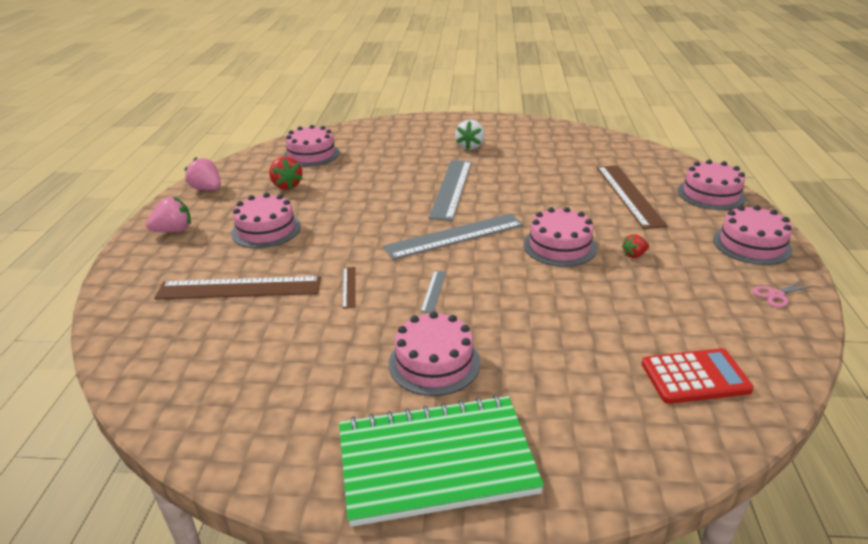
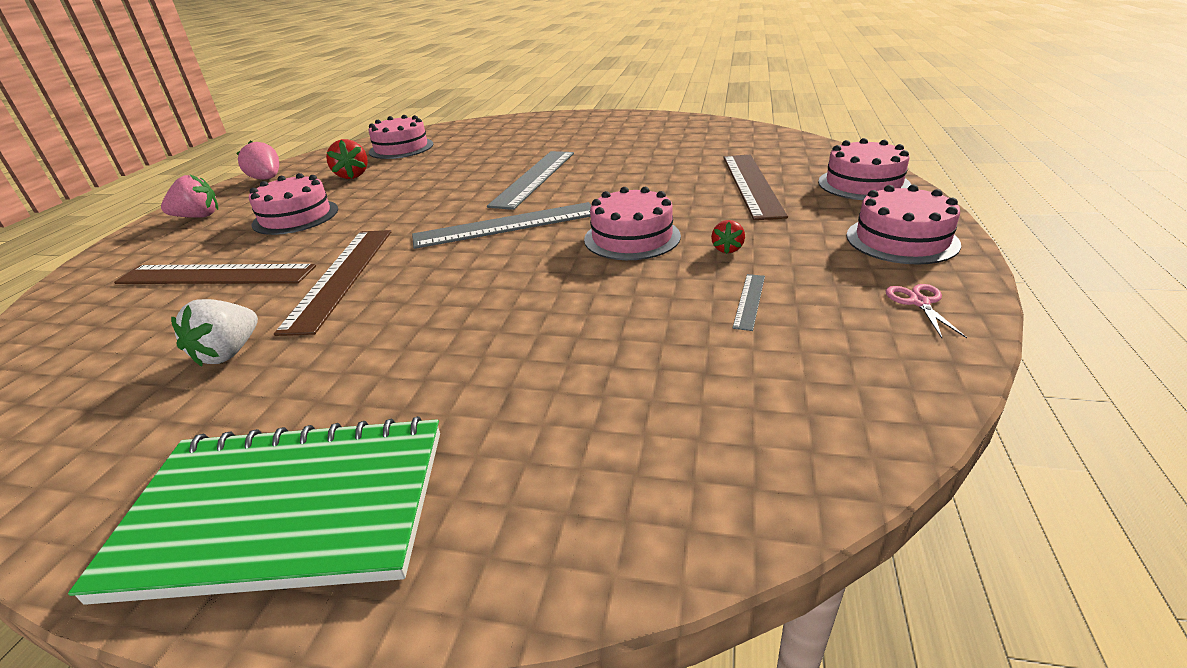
camera: 10 degrees right, 0 degrees up
brown ruler [342,267,356,309] -> brown ruler [274,230,391,336], size x2.30
pink cake [389,311,481,396] -> none
grey ruler [420,271,446,313] -> grey ruler moved to [733,274,765,331]
white strawberry [455,119,485,150] -> white strawberry moved to [171,299,258,367]
red strawberry [622,234,649,258] -> red strawberry turned 60 degrees counterclockwise [711,220,745,254]
red calculator [642,348,754,404] -> none
pink scissors [752,279,815,307] -> pink scissors turned 105 degrees clockwise [886,284,967,338]

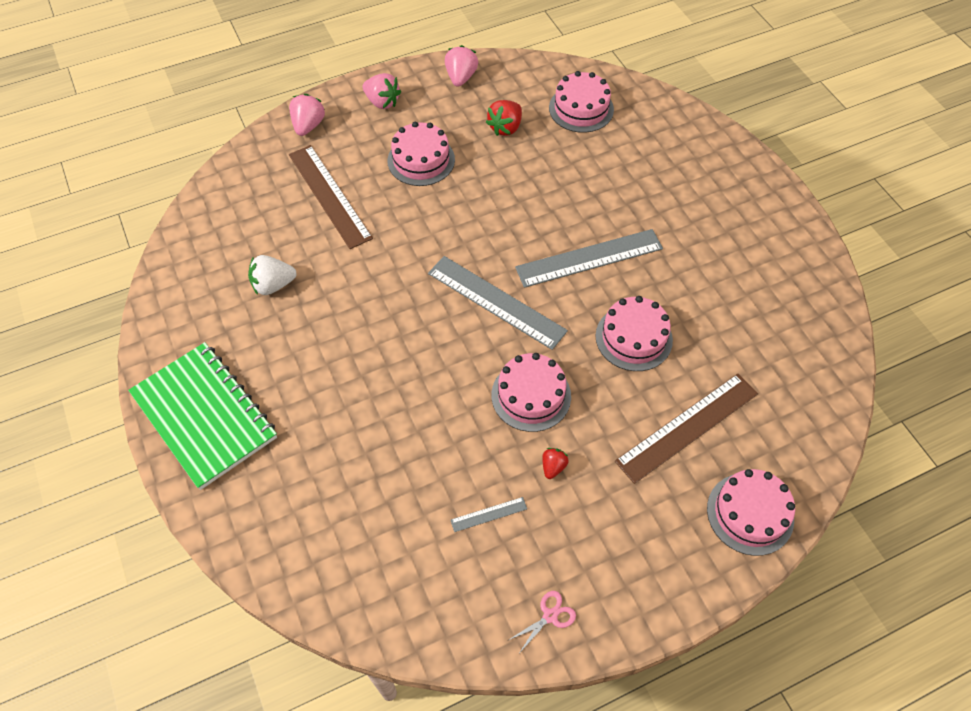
camera: 50 degrees right, 25 degrees up
brown ruler [274,230,391,336] -> none
red strawberry [711,220,745,254] -> red strawberry turned 135 degrees clockwise [542,448,569,479]
pink cake [846,185,961,265] -> pink cake moved to [595,296,673,371]
none -> pink strawberry [289,94,325,136]

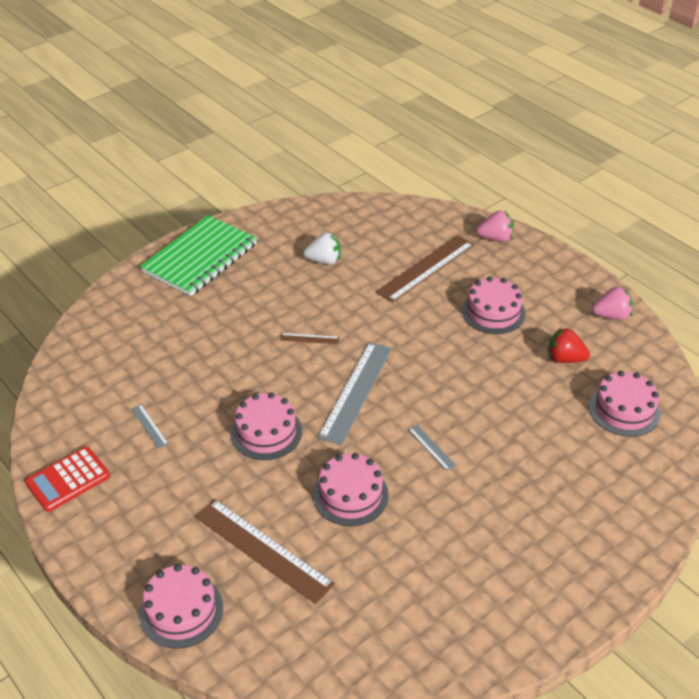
camera: 75 degrees right, 15 degrees down
white strawberry [248,255,297,295] -> white strawberry turned 120 degrees clockwise [303,233,341,265]
pink strawberry [363,73,401,109] -> none
pink scissors [507,591,576,652] -> red calculator [25,447,110,512]
grey ruler [515,229,663,288] -> grey ruler [408,425,456,471], size x0.44
red strawberry [542,448,569,479] -> none
none -> brown ruler [280,333,339,344]

